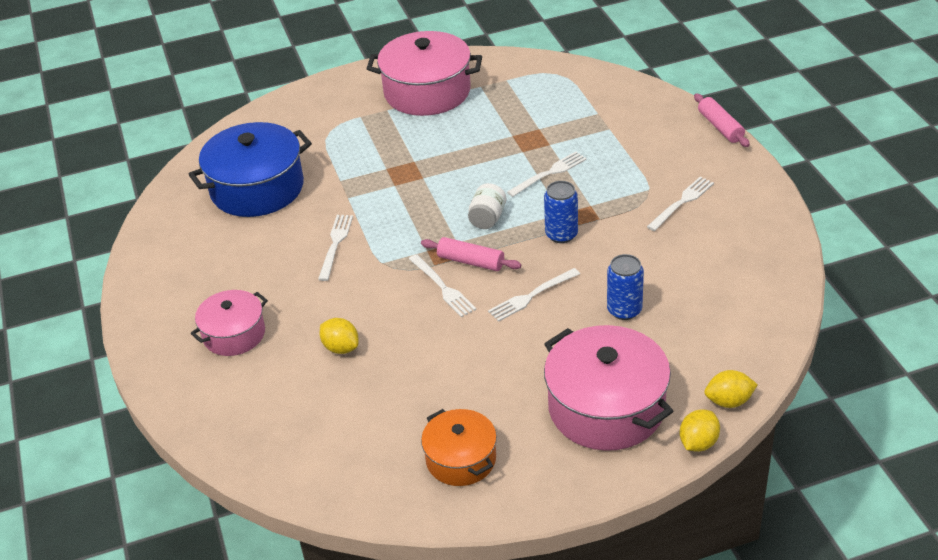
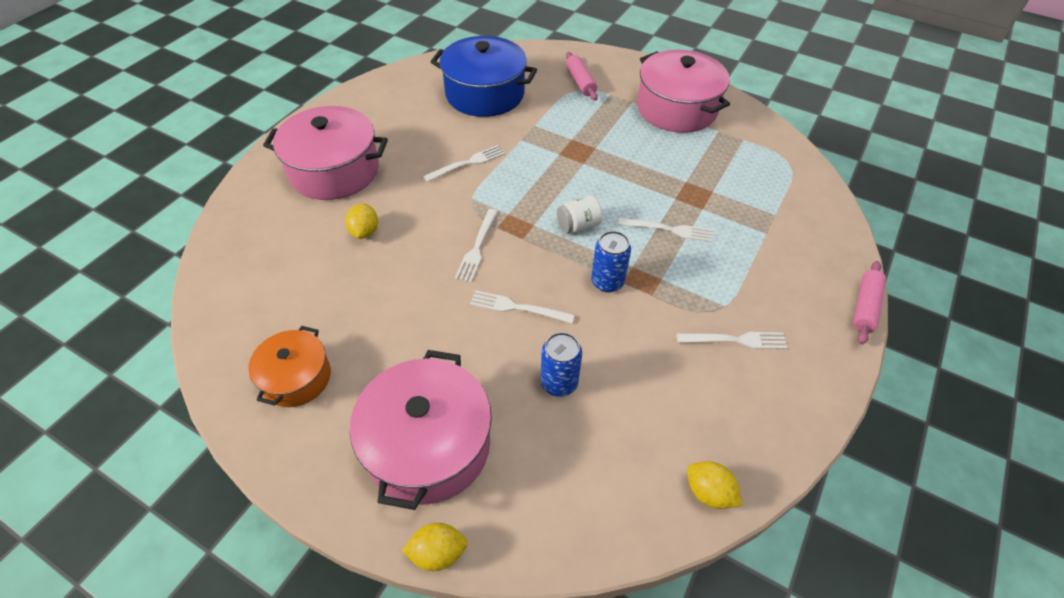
camera: 45 degrees right, 10 degrees up
pink pot [190,290,268,356] -> pink pot [263,106,388,200], size x1.69
pink rolling pin [421,237,521,271] -> pink rolling pin moved to [566,52,598,100]
yellow lemon [705,370,758,408] -> yellow lemon moved to [687,462,742,509]

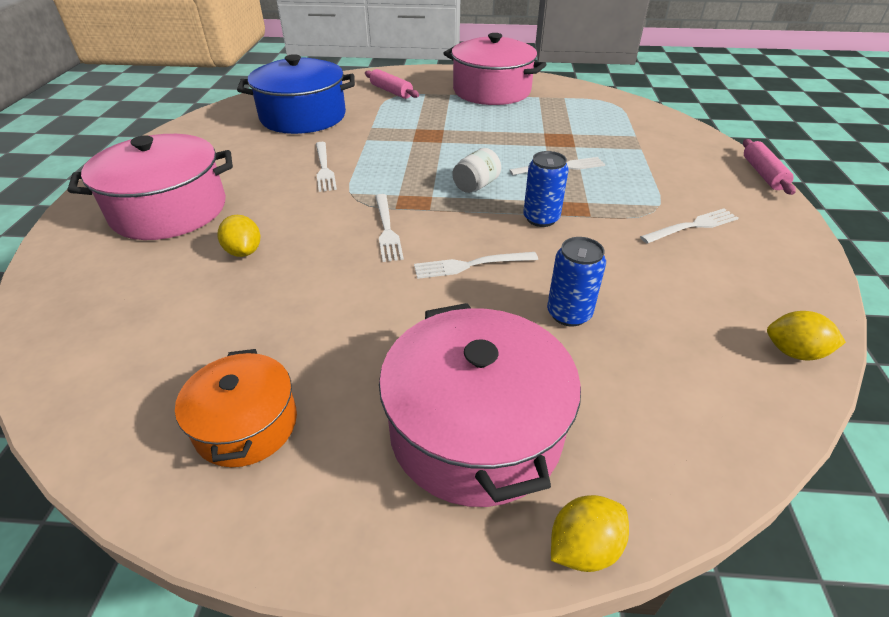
camera: 25 degrees left, 10 degrees down
white fork [423,145,505,182] -> white fork turned 135 degrees clockwise [316,142,337,192]

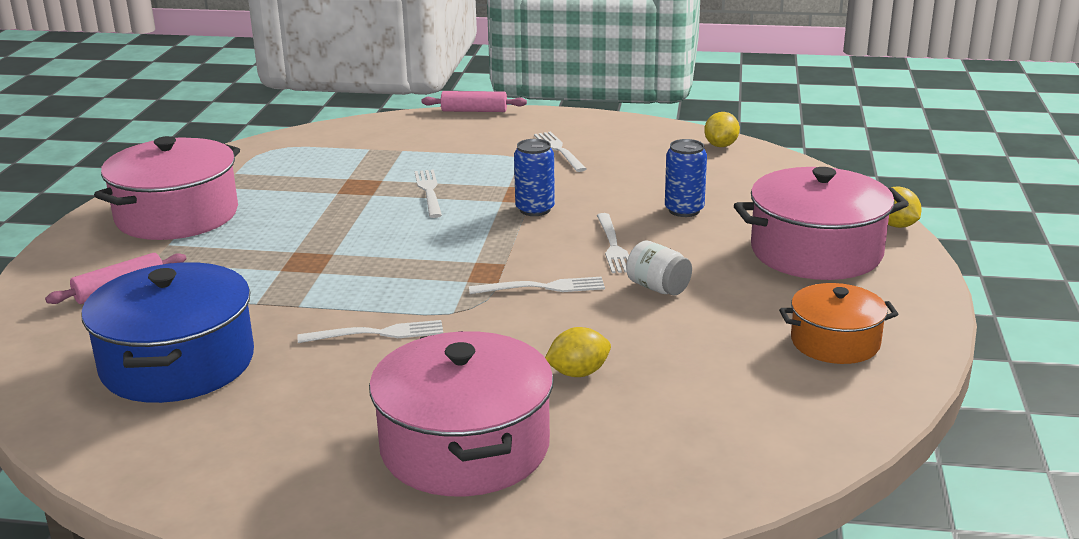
camera: 85 degrees left, 15 degrees down
white jar [452,148,501,193] -> white jar moved to [626,241,692,296]

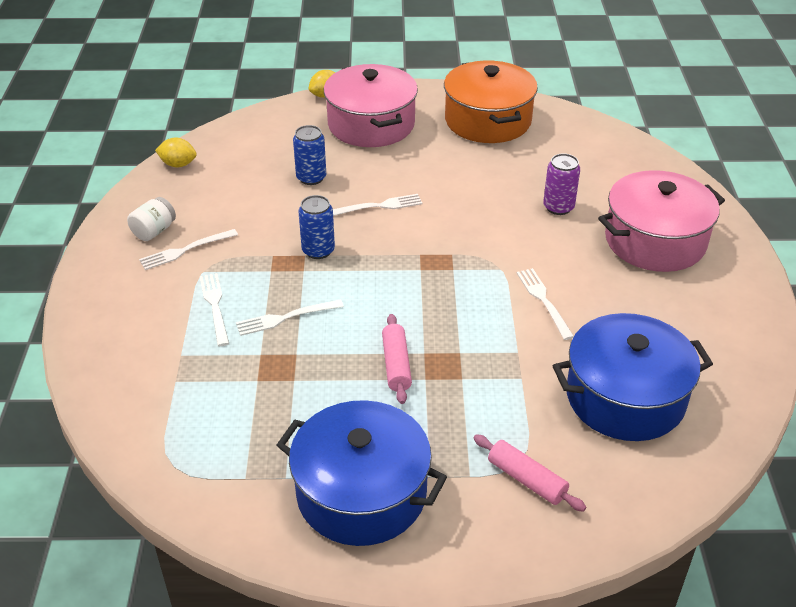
camera: 100 degrees left, 15 degrees up
pink pot [94,136,240,240] -> blue pot [277,400,447,546]
pink rolling pin [421,91,527,112] -> pink rolling pin moved to [382,314,412,404]
white fork [469,277,605,294] -> white fork moved to [200,273,229,346]
yellow lemon [545,327,611,377] -> purple can [543,153,580,215]
white jar [626,241,692,296] -> white jar moved to [127,197,176,241]
orange pot [779,283,898,364] -> orange pot [444,61,538,143], size x1.69

